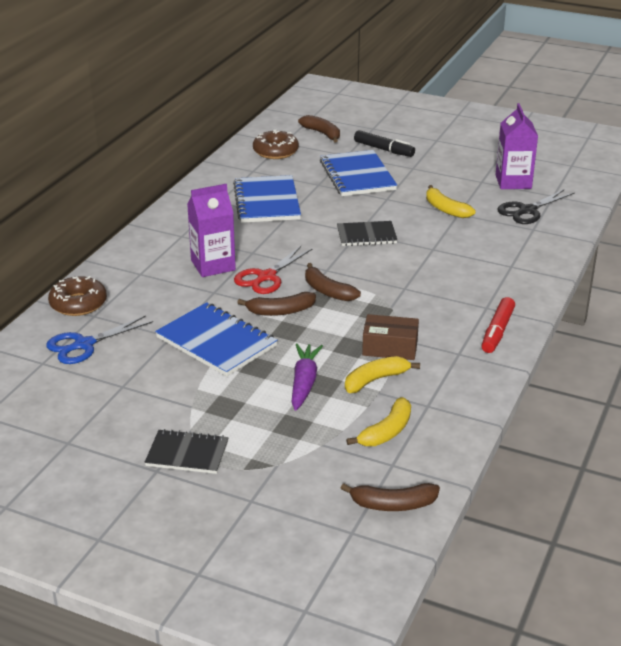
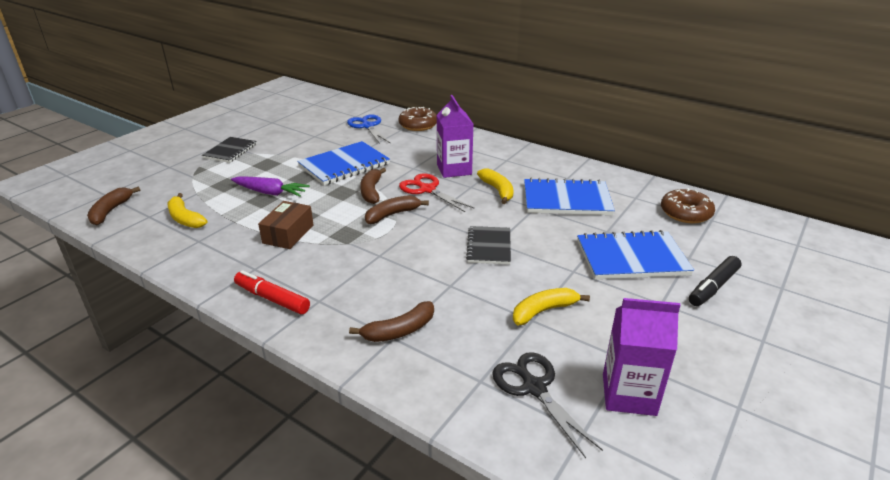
camera: 100 degrees right, 0 degrees up
brown banana [298,115,340,142] -> brown banana moved to [349,301,434,342]
yellow banana [345,356,420,393] -> yellow banana moved to [477,168,514,204]

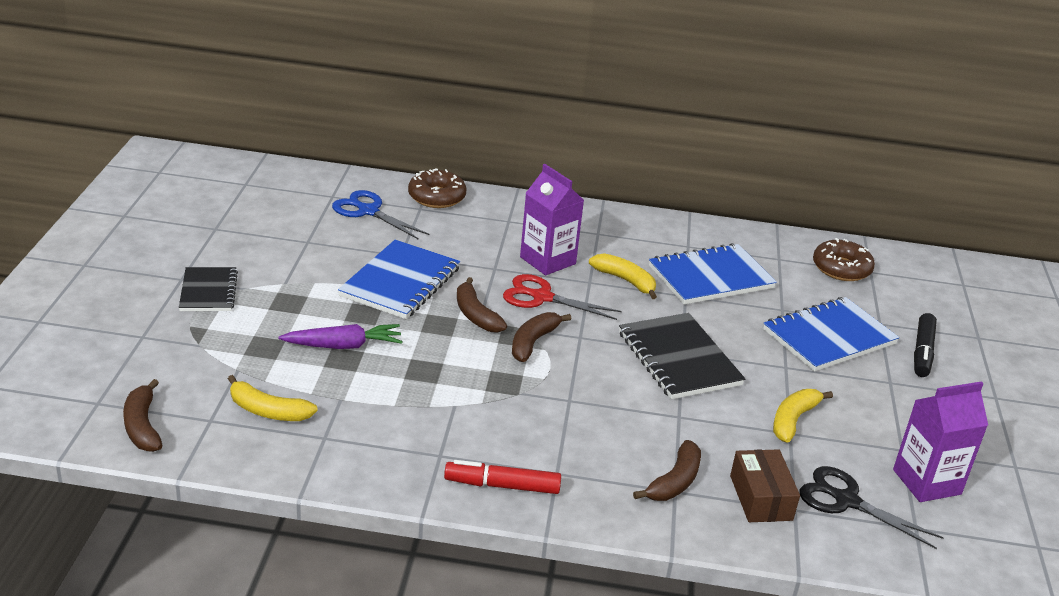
camera: 30 degrees left, 0 degrees up
brown box [258,201,313,249] -> brown box moved to [730,449,800,522]
black notebook [466,226,511,264] -> black notebook [619,313,745,399], size x1.58

